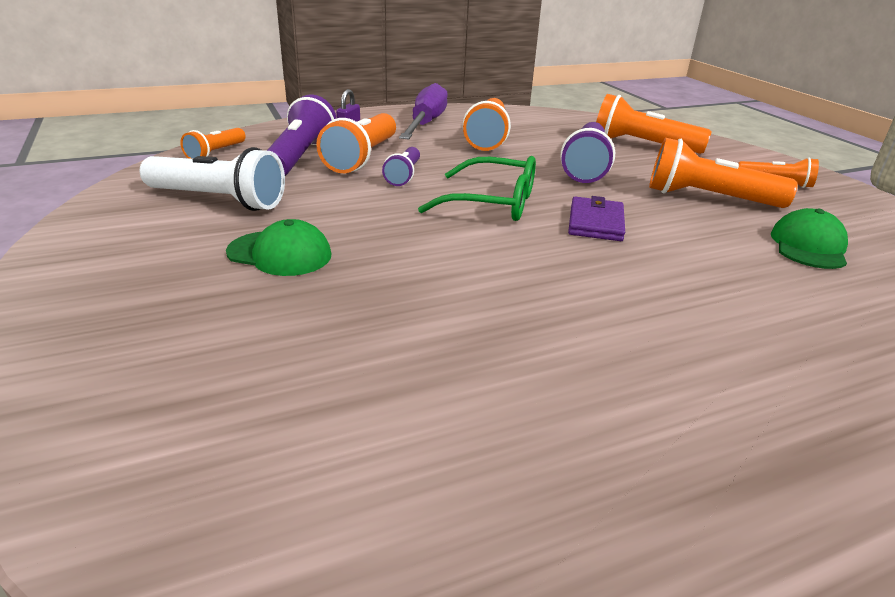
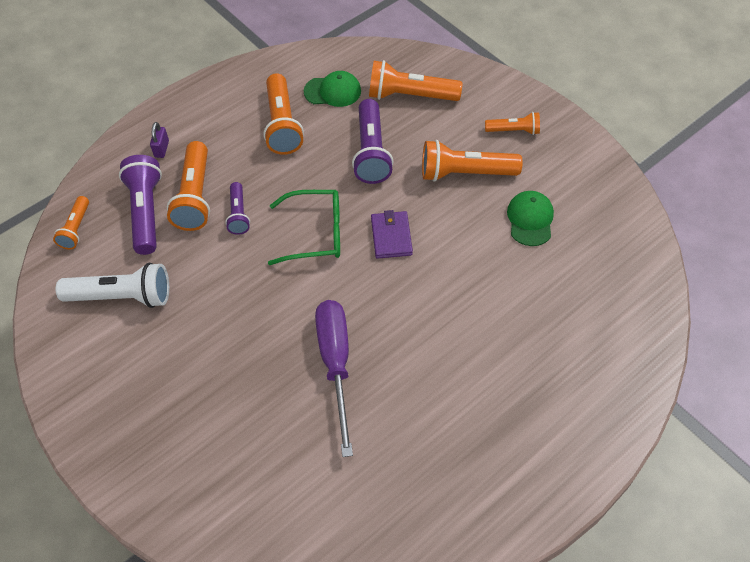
camera: 15 degrees left, 25 degrees up
green cap [226,219,332,276] -> green cap moved to [304,71,361,107]
purple screwdriver [399,83,448,139] -> purple screwdriver moved to [315,300,353,457]

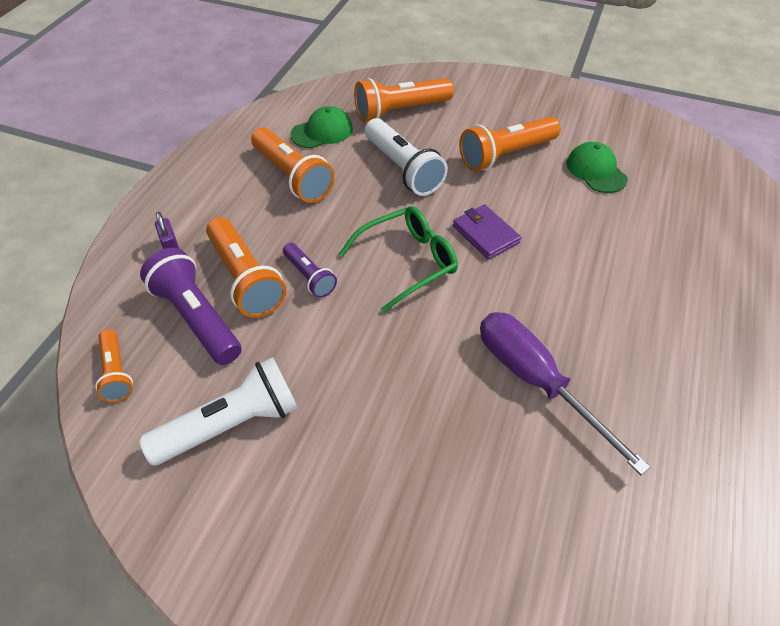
camera: 30 degrees left, 5 degrees down
purple flashlight [352,99,393,184] -> white flashlight [365,118,448,196]
orange flashlight [485,112,540,135] -> none

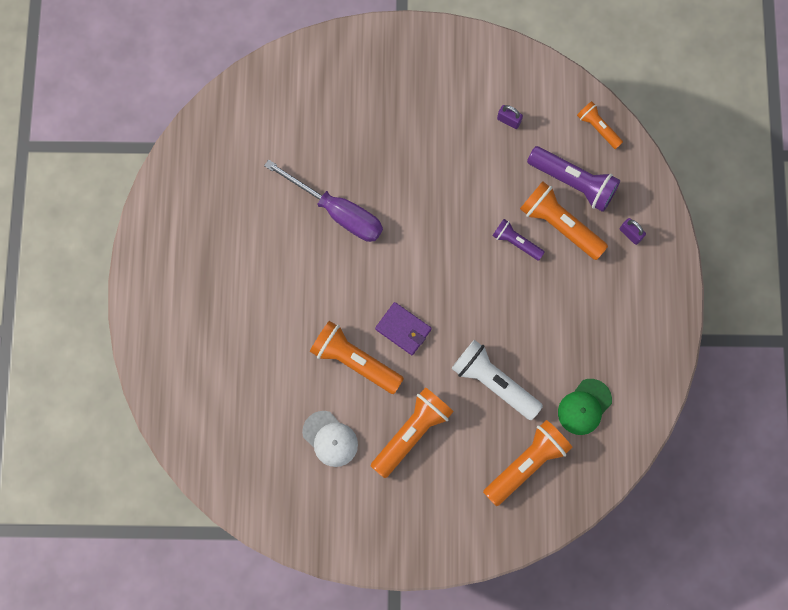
camera: 160 degrees right, 25 degrees up
white flashlight [139,357,298,466] -> purple padlock [497,105,523,129]
orange flashlight [251,127,335,203] -> orange flashlight moved to [310,321,404,394]
green glasses [339,206,458,312] -> none
green cap [567,142,628,193] -> white cap [302,411,358,467]

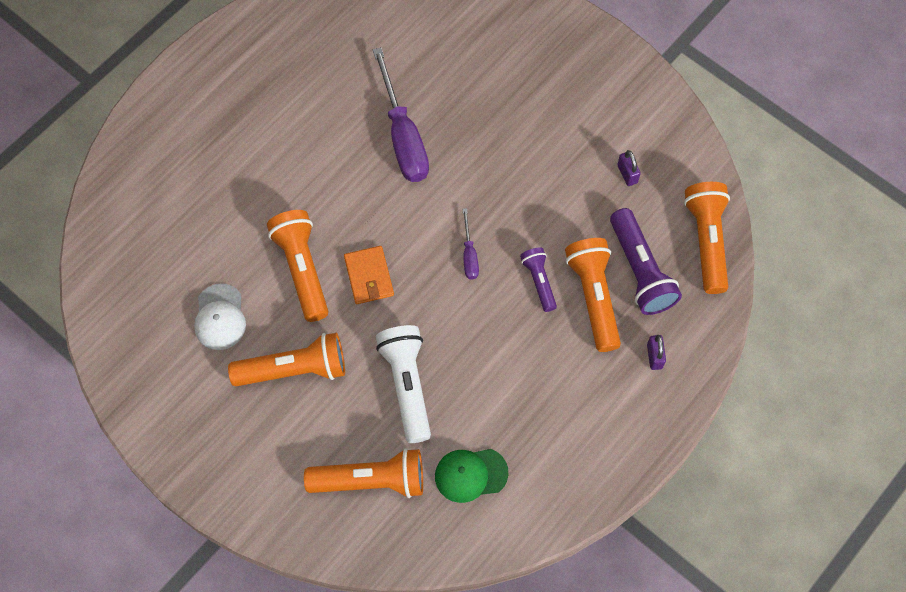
camera: 40 degrees right, 10 degrees down
purple wallet [375,302,432,355] -> orange wallet [344,246,394,304]
orange flashlight [577,101,623,149] -> orange flashlight [684,182,730,294], size x1.74
none -> purple screwdriver [463,208,479,280]

